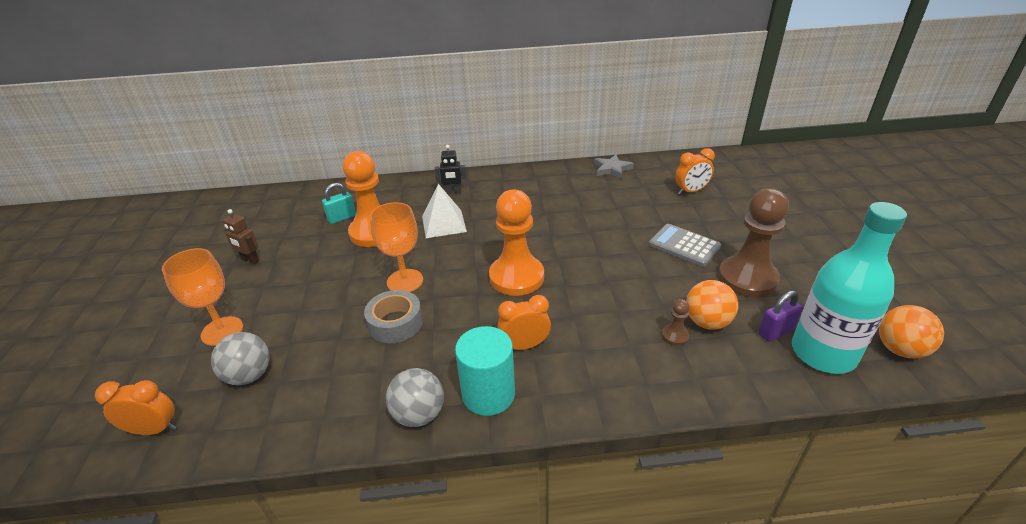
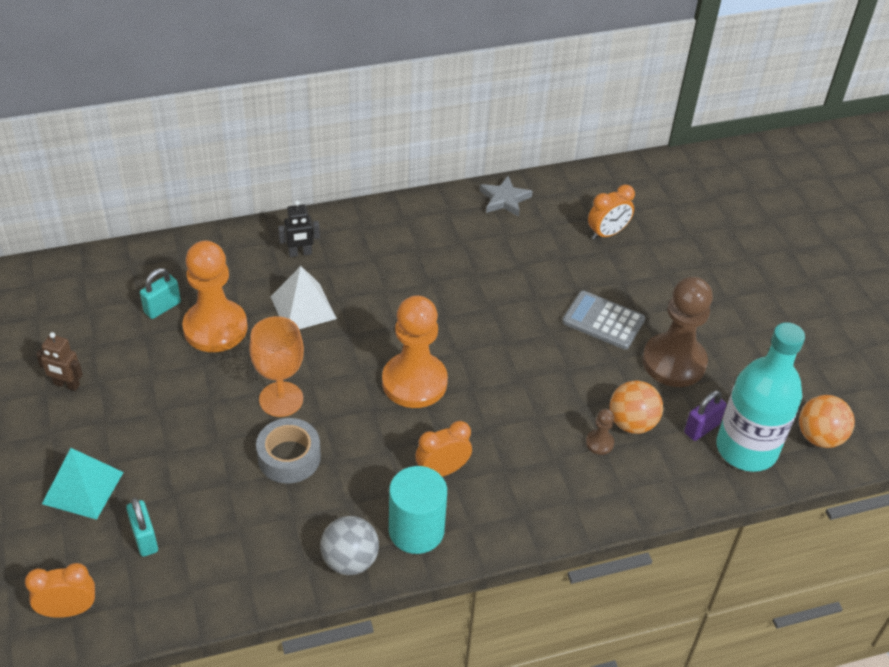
camera: 15 degrees left, 10 degrees up
orange goblet [162,248,243,346] -> turquoise pyramid [42,448,124,520]
grey ball [211,332,269,385] -> turquoise padlock [126,498,158,557]

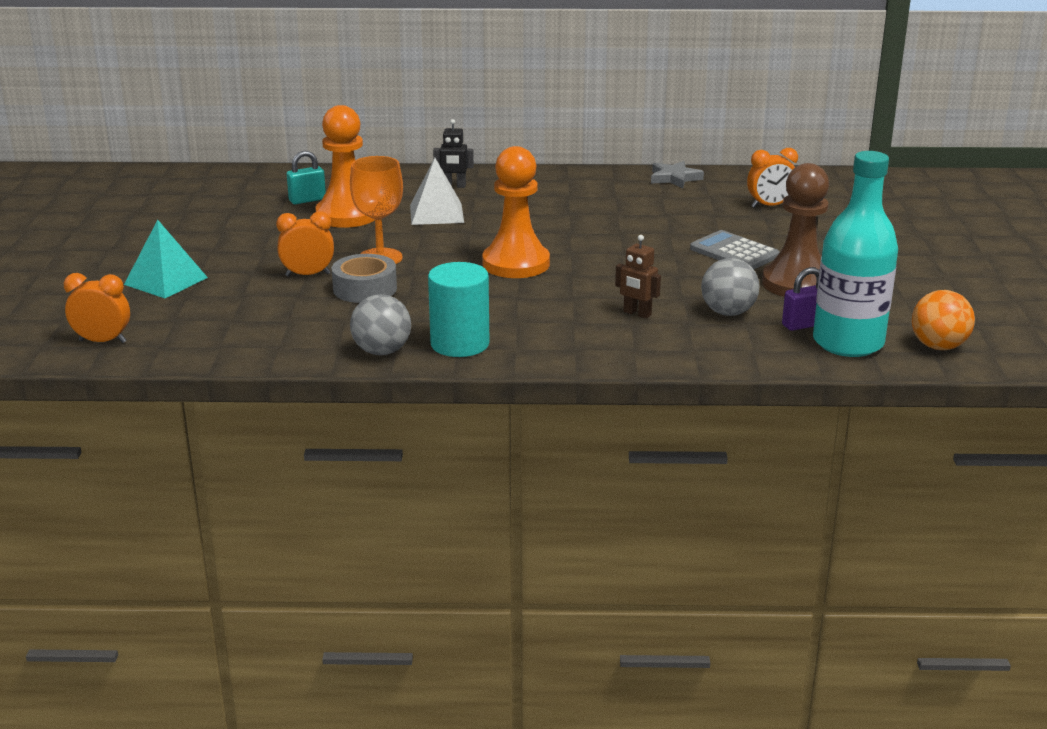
camera: 20 degrees right, 20 degrees down
brown robot [36,332,83,391] -> brown robot moved to [615,235,661,319]
turquoise padlock [126,498,158,557] -> none
orange clock [415,421,472,477] -> orange clock moved to [276,211,334,277]
brown pawn [586,409,614,455] -> none
orange ball [610,380,663,434] -> grey ball [701,258,759,316]

